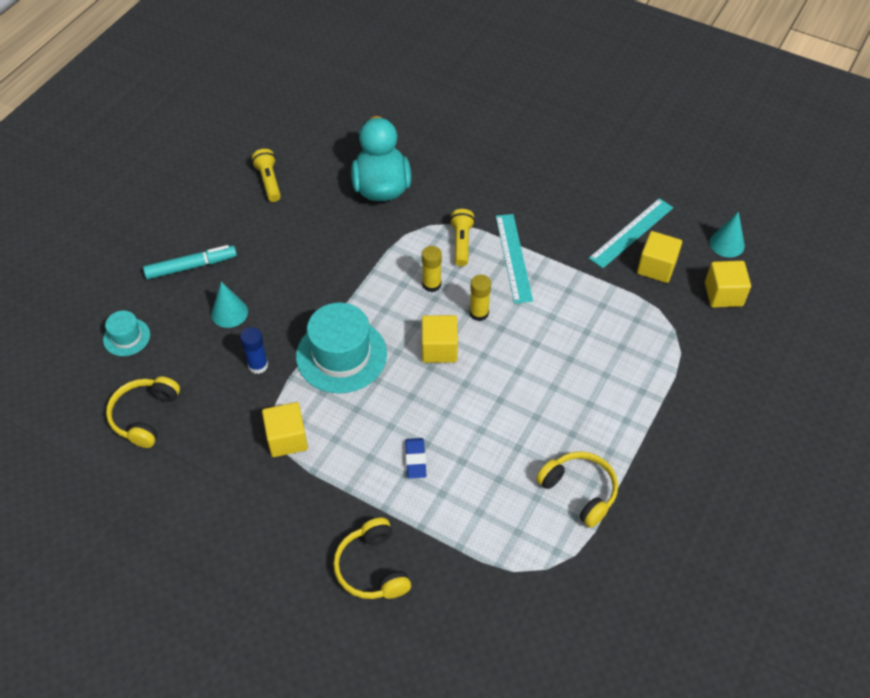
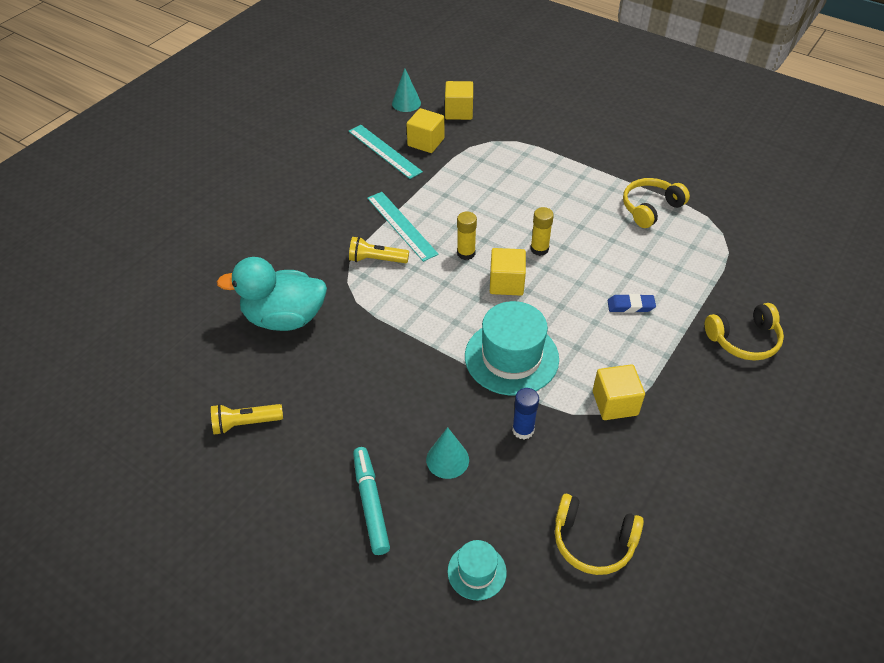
camera: 85 degrees left, 5 degrees down
yellow glue stick [422,246,442,292] -> yellow glue stick moved to [530,207,554,256]
turquoise ruler [496,214,533,303] -> turquoise ruler turned 60 degrees clockwise [367,192,439,262]

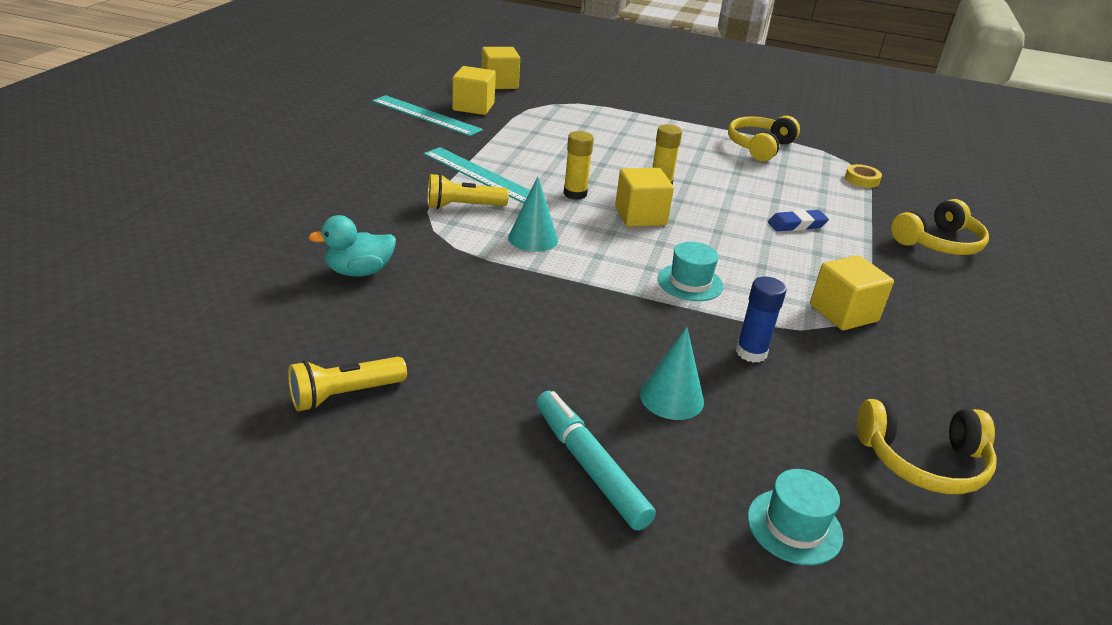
camera: 20 degrees left, 15 degrees down
turquoise duck [217,257,327,331] -> turquoise duck [308,215,396,277], size x0.55
turquoise cone [392,68,421,112] -> turquoise cone moved to [508,176,558,252]
turquoise hat [465,301,559,396] -> turquoise hat [658,242,723,301], size x0.52
none -> yellow tape [845,164,882,188]

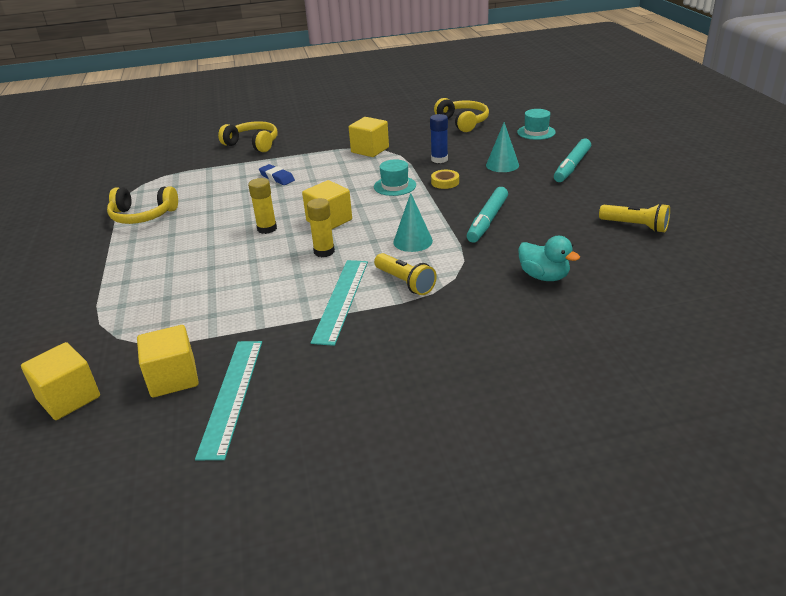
camera: 115 degrees left, 0 degrees up
yellow tape [845,164,882,188] -> yellow tape moved to [431,170,459,189]
none -> turquoise marker [467,187,508,243]

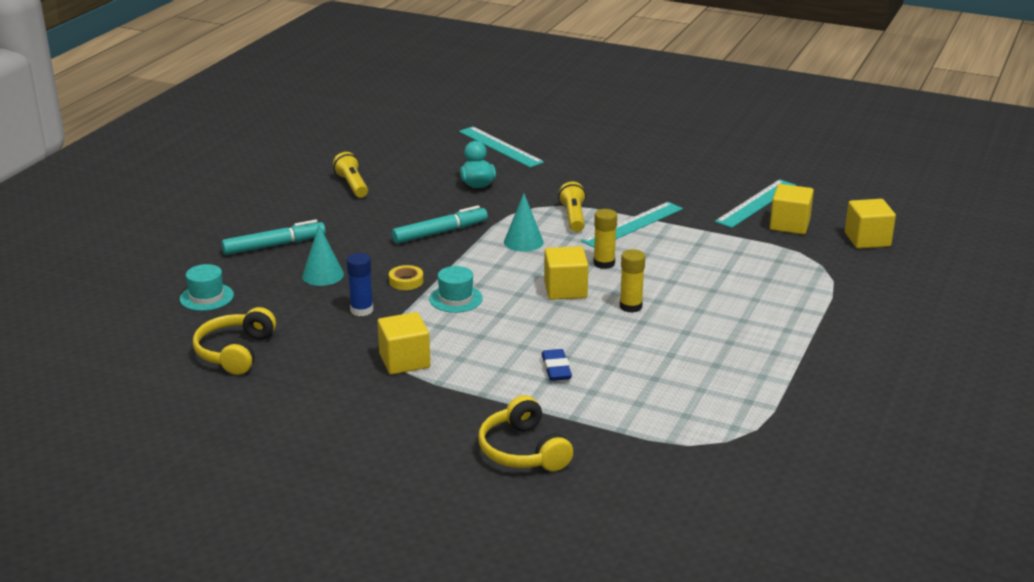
camera: 145 degrees left, 5 degrees down
yellow headphones [107,186,178,224] -> none
none -> turquoise ruler [459,126,544,168]

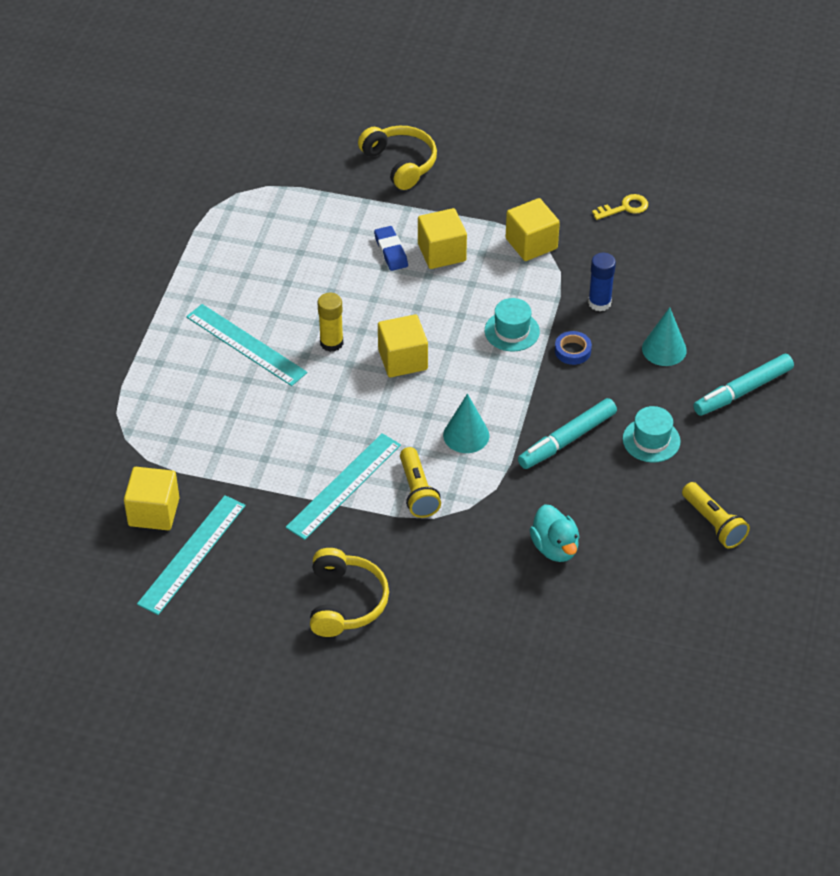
camera: 170 degrees right, 20 degrees up
turquoise hat [180,264,234,311] -> turquoise hat moved to [623,406,681,463]
yellow headphones [193,307,276,375] -> yellow headphones moved to [310,548,389,637]
yellow tape [389,265,423,290] -> blue tape [555,331,592,365]
turquoise ruler [459,126,544,168] -> turquoise ruler moved to [186,304,307,386]
yellow glue stick [593,209,617,269] -> none
yellow cube [845,199,896,249] -> yellow cube moved to [418,208,467,269]
none -> yellow key [592,194,648,220]

